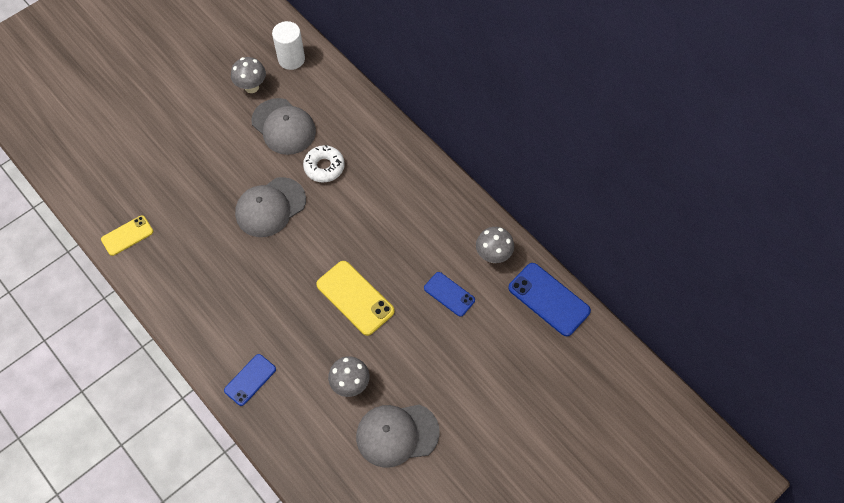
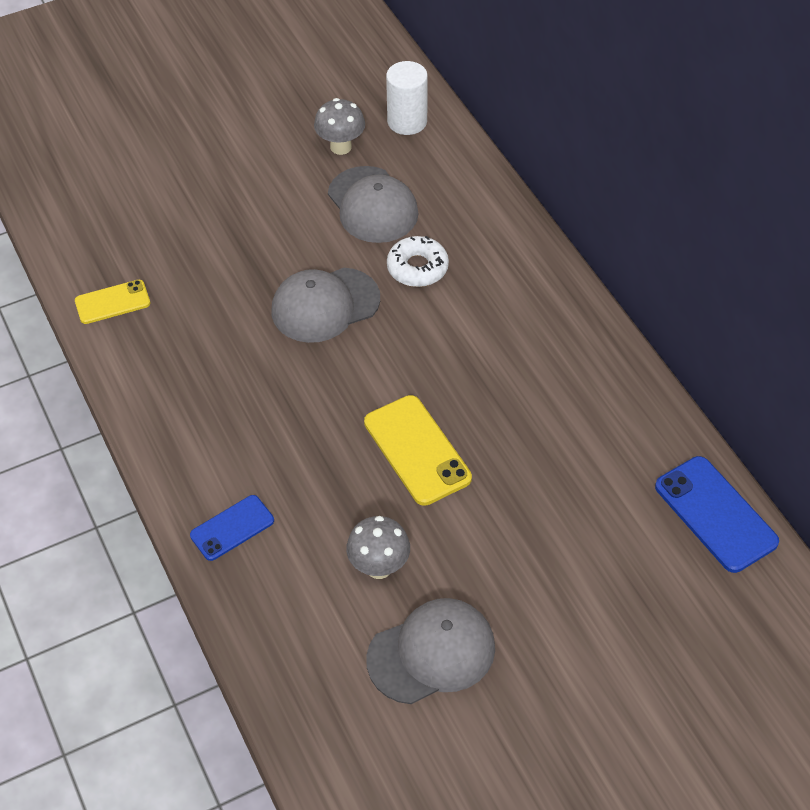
camera: 15 degrees right, 10 degrees down
grey cap [356,404,440,468] -> grey cap turned 150 degrees clockwise [366,598,495,704]
blue phone [424,272,475,317] -> none
grey mushroom [476,227,514,263] -> none

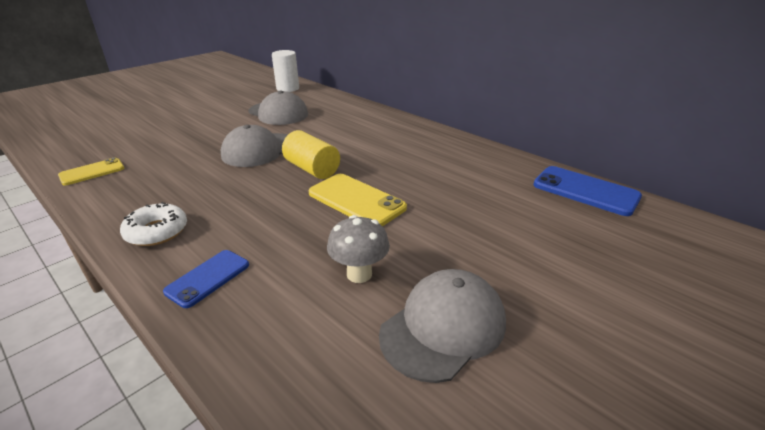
camera: 20 degrees left, 20 degrees down
grey mushroom [314,98,365,155] -> none
white donut [387,236,449,287] -> white donut moved to [120,202,187,246]
none -> yellow cylinder [282,130,340,179]

